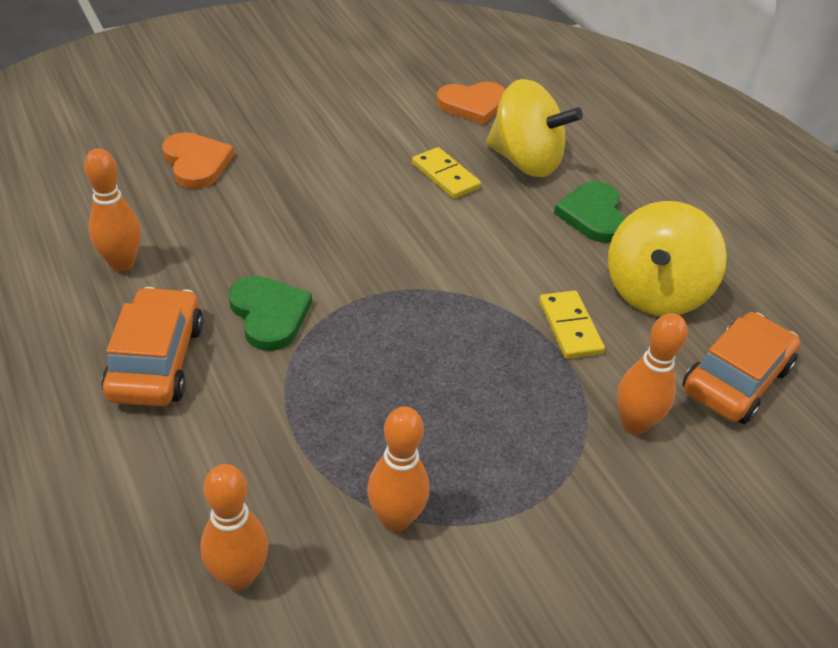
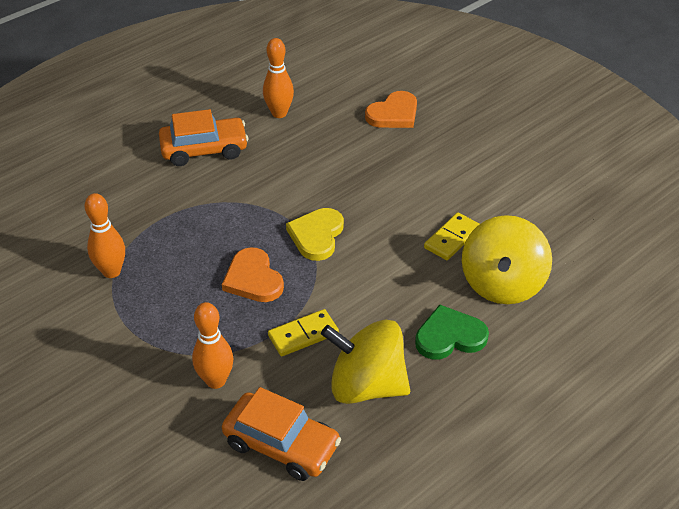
camera: 80 degrees right, 0 degrees up
orange bowling pin [200,464,268,590] -> none
green heart [229,276,312,351] -> none
orange heart [436,82,506,124] -> orange heart moved to [222,247,284,302]
none -> yellow heart [286,208,344,261]

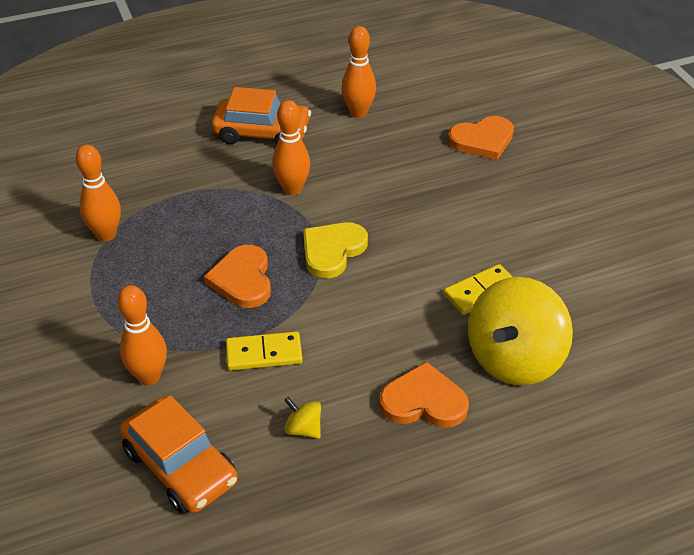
camera: 20 degrees right, 0 degrees up
yellow spinning top [321,320,410,404] -> yellow spinning top [284,397,321,439], size x0.40
green heart [415,304,489,360] -> orange heart [379,361,469,428]
none -> orange bowling pin [272,100,310,195]

